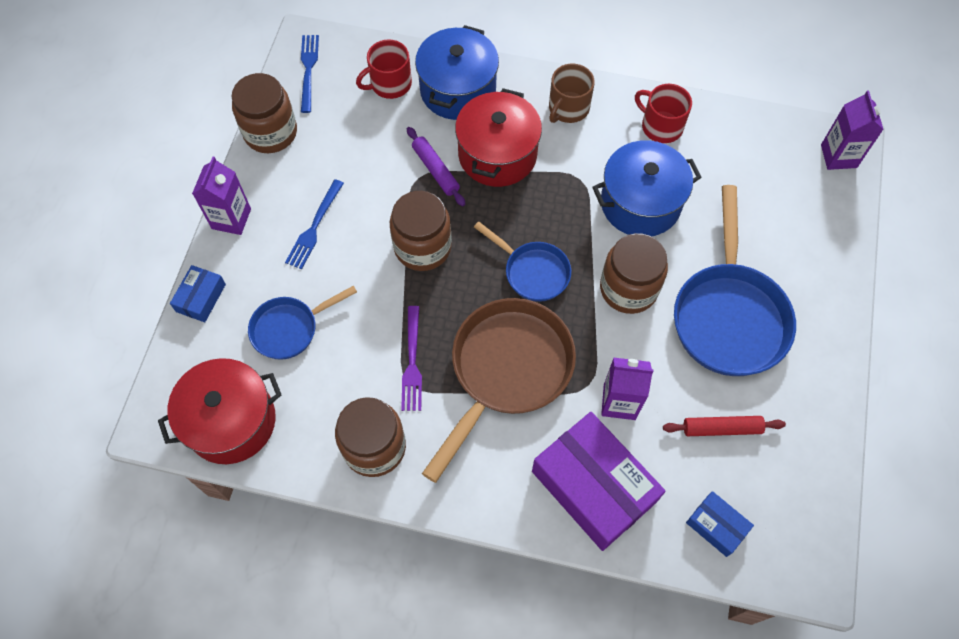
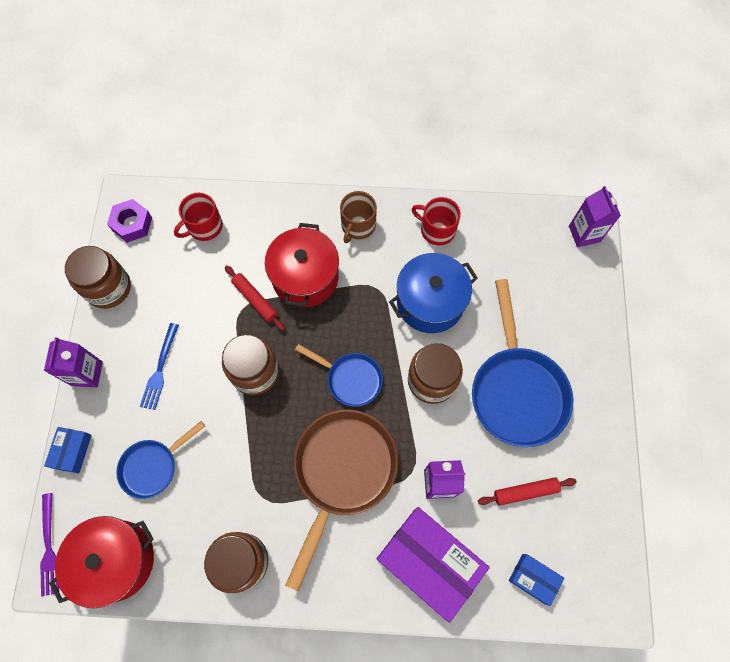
camera: 10 degrees left, 5 degrees up
blue fork [301,35,319,113] -> purple nut [107,199,152,243]
purple fork [401,306,422,411] -> purple fork moved to [40,493,59,597]
purple rolling pin [407,127,465,206] -> red rolling pin [225,265,285,331]
blue pot [415,25,499,120] -> none

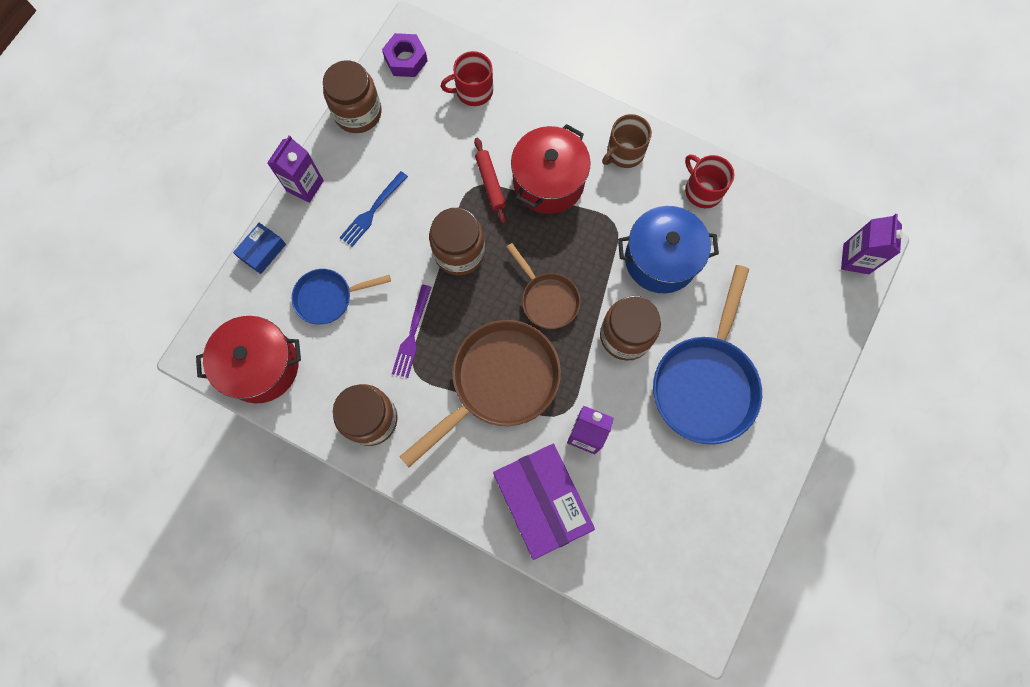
camera: 25 degrees right, 5 degrees up
purple fork [40,493,59,597] -> purple fork moved to [392,285,432,378]
blue pan [295,344,383,407] -> brown pan [507,243,580,329]
red rolling pin [478,477,577,506] -> none
blue box [509,554,564,606] -> none

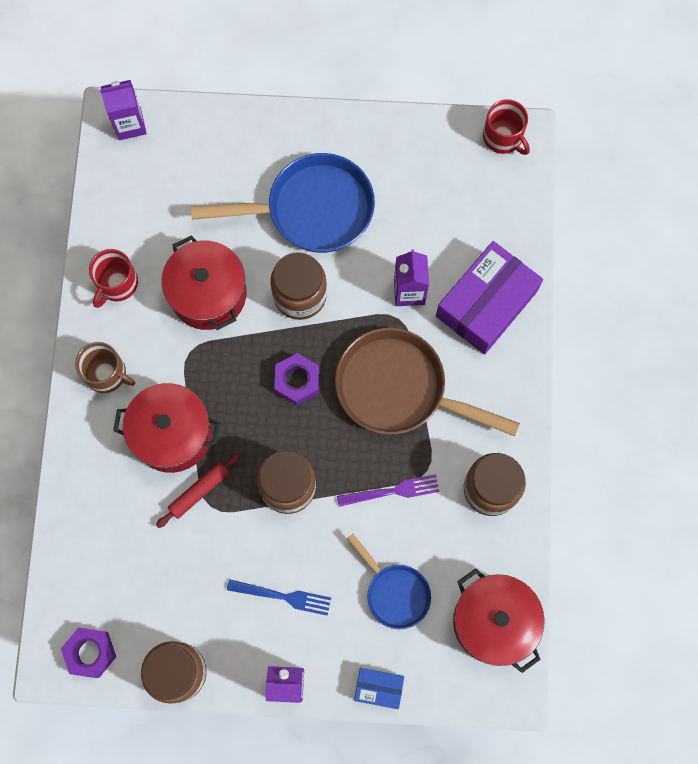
camera: 115 degrees left, 0 degrees up
red mug [441,51,493,106] -> red mug moved to [483,99,530,155]
brown pan [507,243,580,329] -> purple nut [274,353,319,406]
blue pot [618,206,719,293] -> red pot [161,235,247,330]

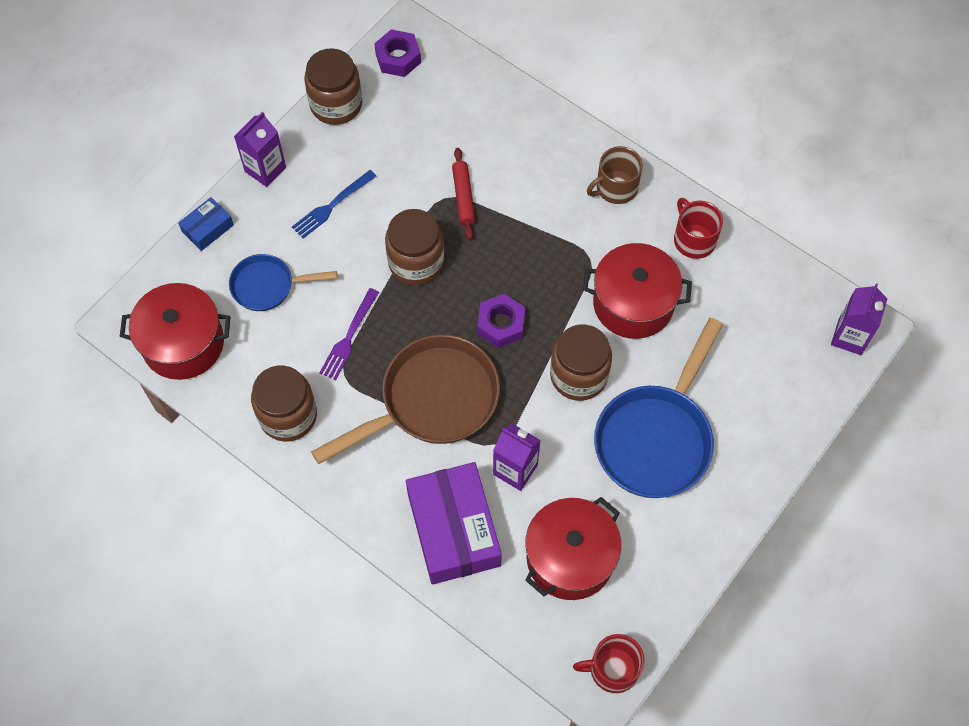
camera: 125 degrees right, 10 degrees down
red pot [113,383,220,473] -> red pot moved to [525,497,621,600]

